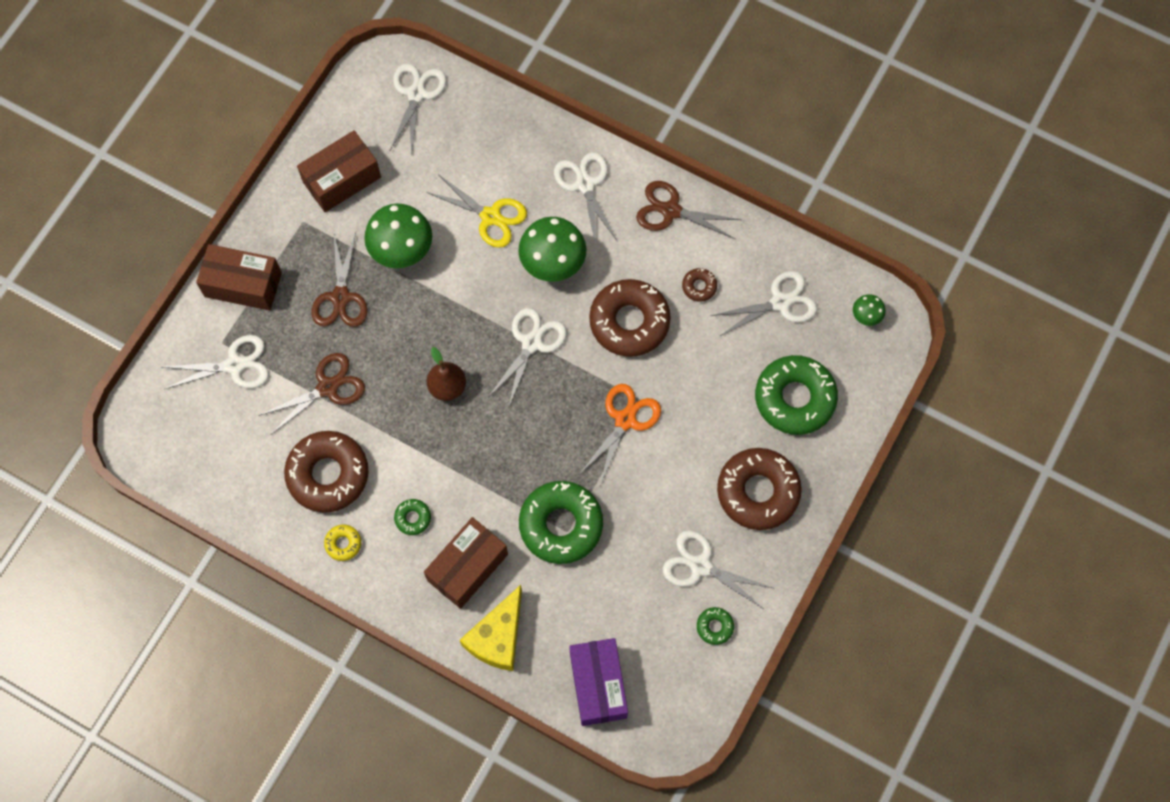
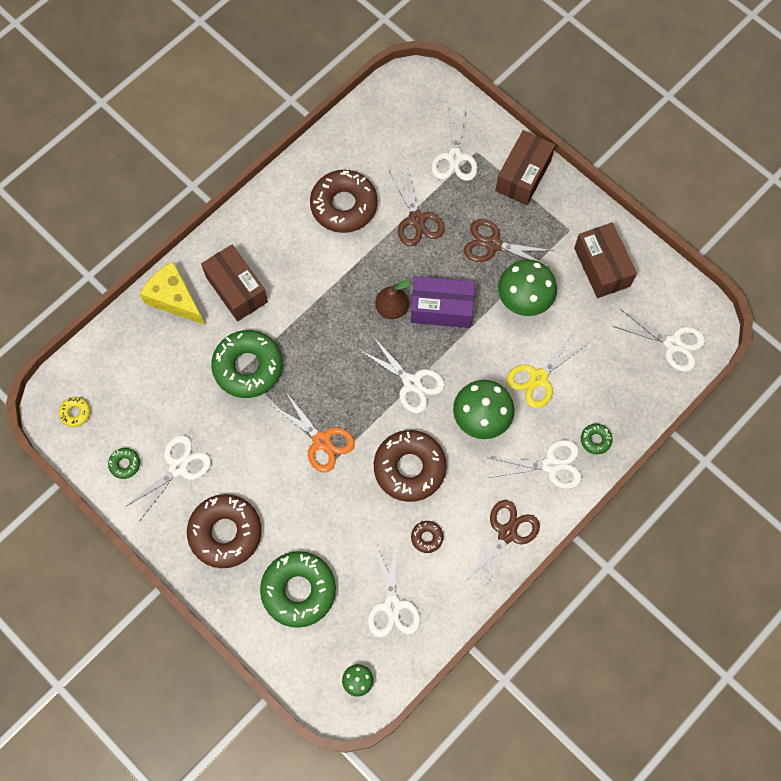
camera: 105 degrees right, 0 degrees up
yellow donut [324,525,361,561] -> yellow donut moved to [59,397,91,427]
green donut [394,499,431,535] -> green donut moved to [581,424,612,454]
purple box [569,638,628,726] -> purple box moved to [411,276,475,328]

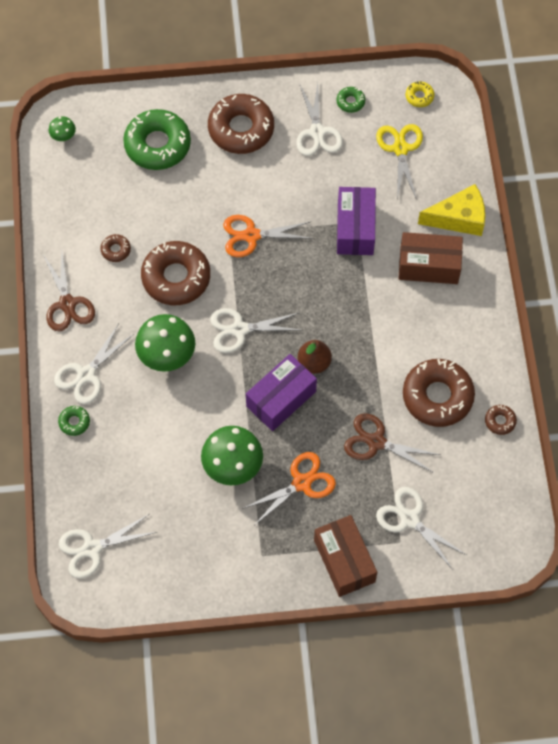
camera: 130 degrees right, 5 degrees down
green donut [211,330,283,398] -> purple box [337,187,376,255]
white scissors [368,541,421,638] -> none
brown scissors [464,219,554,268] -> orange scissors [242,452,336,525]
yellow scissors [507,331,589,408] -> yellow scissors moved to [376,124,423,200]
brown box [574,223,637,298] -> none
none -> brown donut [485,405,517,435]

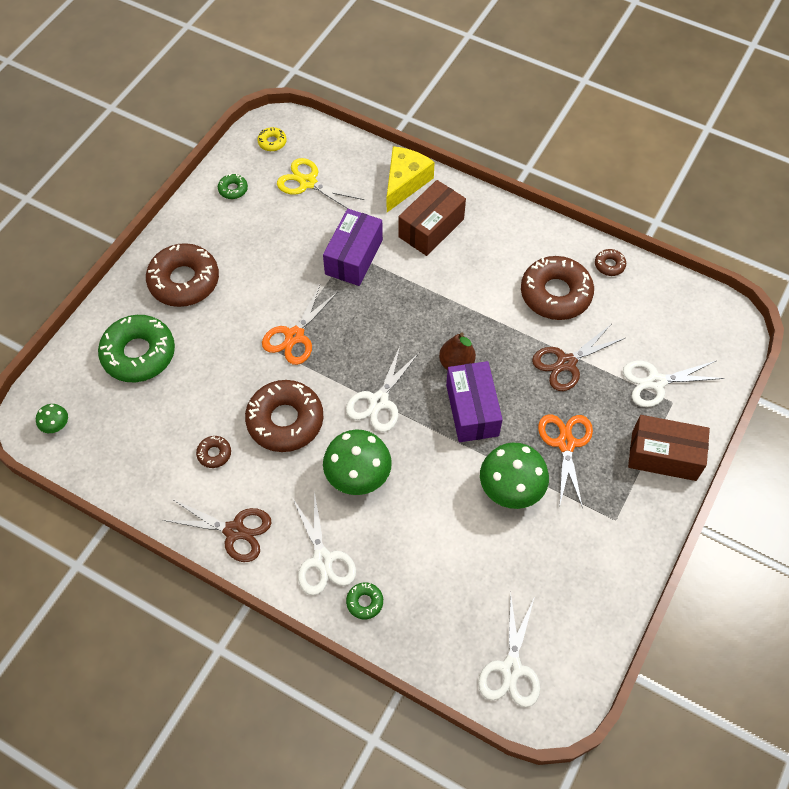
camera: 55 degrees left, 5 degrees down
white scissors [296,83,343,156] -> none
purple box [337,187,376,255] -> purple box turned 75 degrees clockwise [323,209,383,286]

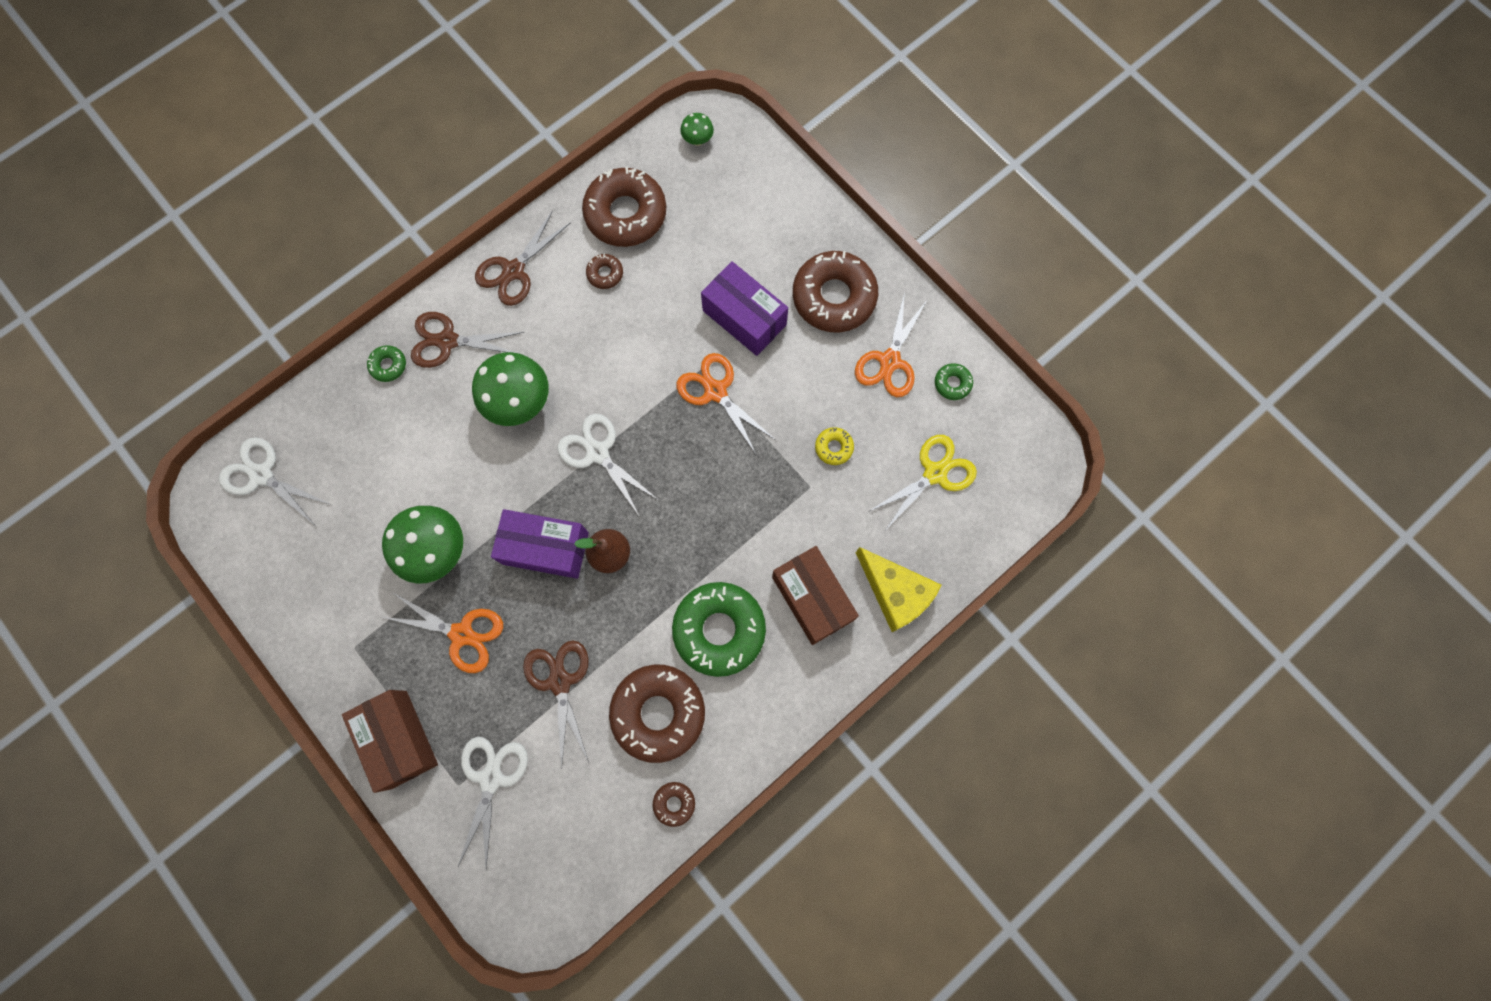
camera: 110 degrees right, 15 degrees up
green donut [98,315,175,382] -> green donut moved to [672,582,766,677]
brown donut [245,380,323,452] -> brown donut moved to [582,167,666,247]
yellow donut [257,127,287,151] -> yellow donut moved to [815,427,854,465]
white scissors [293,491,356,595] -> brown scissors [411,312,524,368]
purple box [323,209,383,286] -> purple box moved to [701,261,788,356]
brown box [628,415,710,481] -> brown box turned 60 degrees counterclockwise [342,690,438,793]
none -> orange scissors [855,292,928,397]

